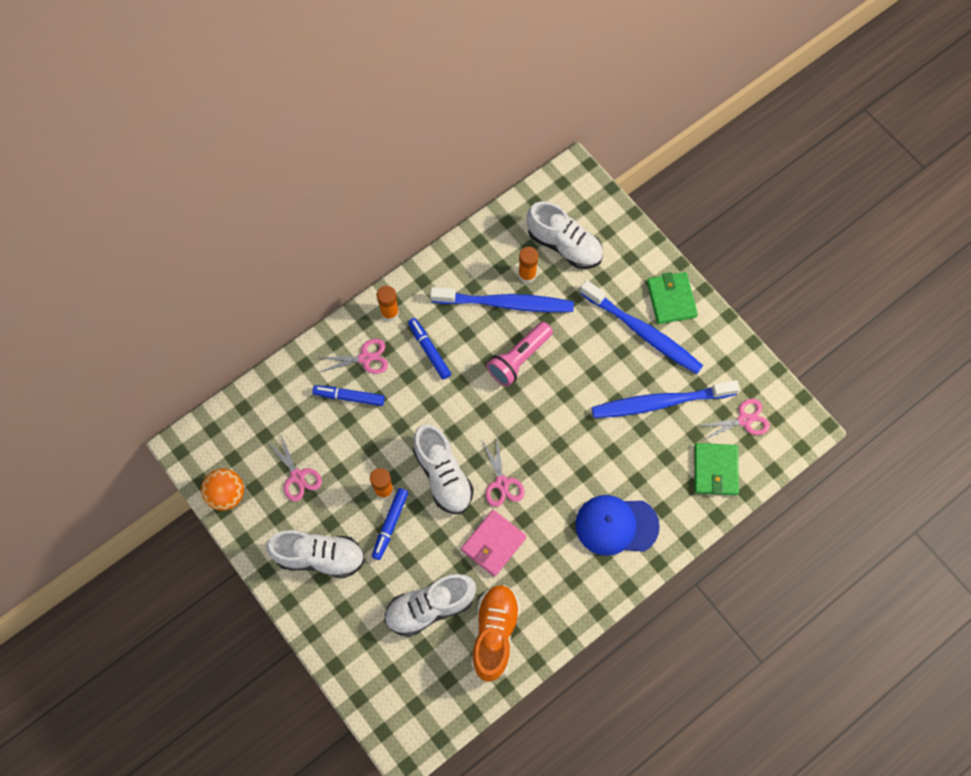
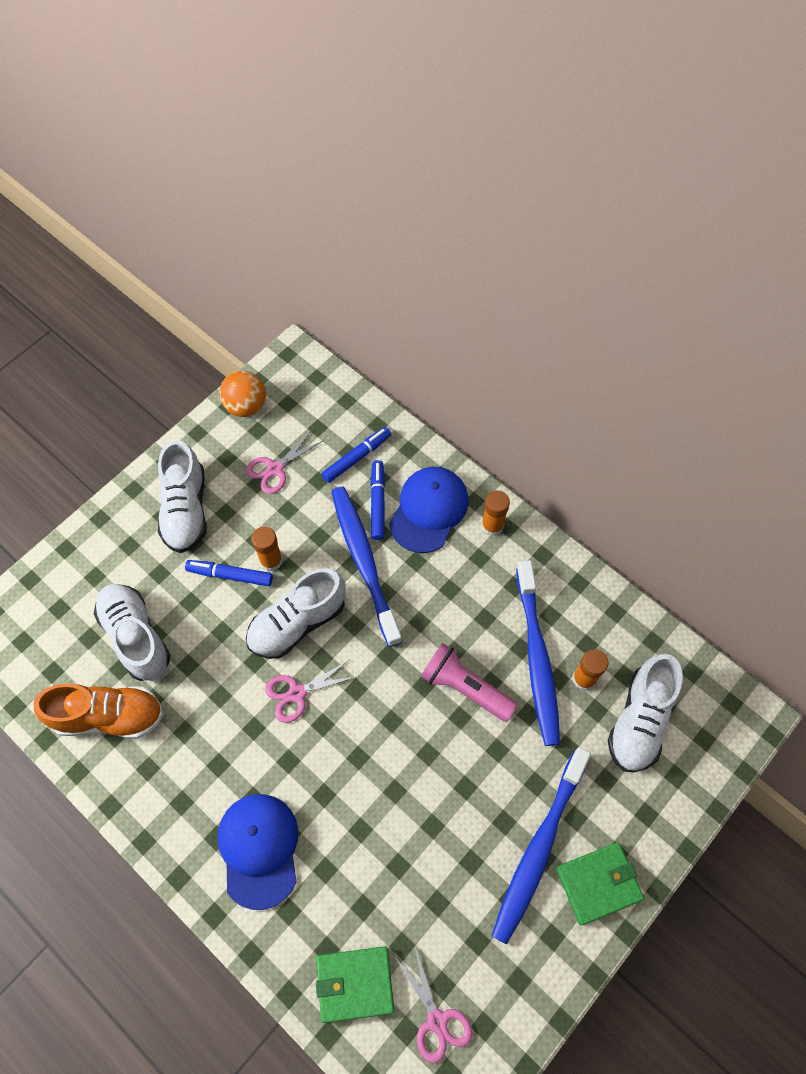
camera: 80 degrees right, 5 degrees down
pink scissors [317,339,388,374] -> blue cap [389,467,469,553]
blue marker [408,318,451,379] -> blue marker moved to [322,427,391,483]
pink wallet [461,510,527,577] -> none
blue toothbrush [592,380,740,418] -> blue toothbrush moved to [331,487,402,647]

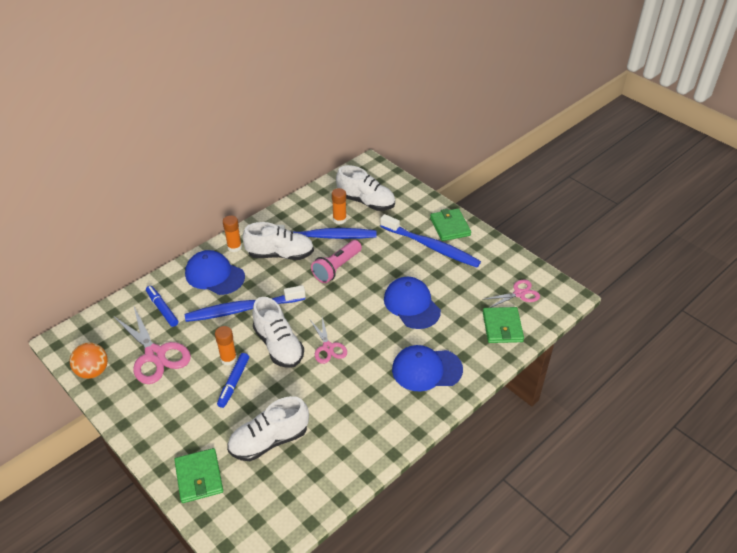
camera: 85 degrees left, 20 degrees down
orange shoe [34,683,163,739] -> none
white shoe [158,440,207,553] -> white shoe moved to [243,222,314,260]
pink scissors [246,430,324,494] -> pink scissors [113,307,191,384], size x1.72
blue marker [370,460,385,540] -> none
none -> green wallet [174,448,223,503]
none -> blue cap [384,277,441,329]

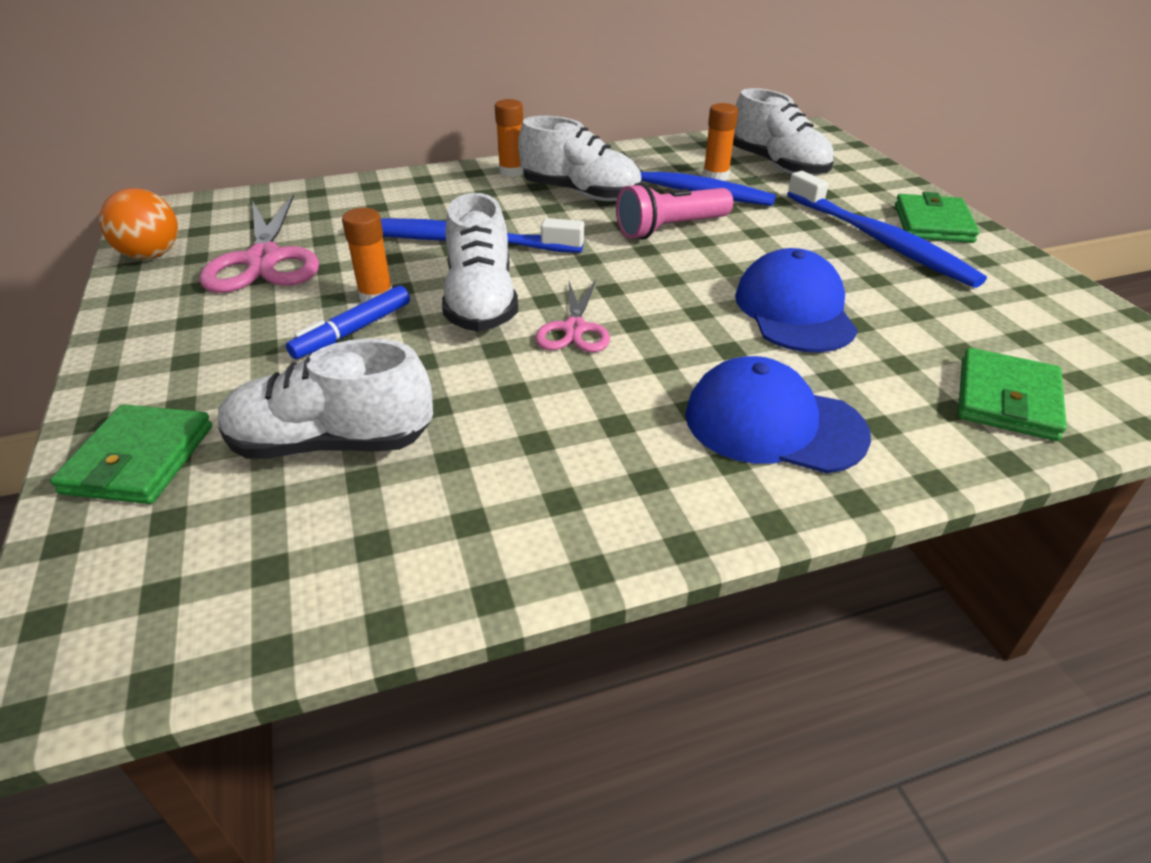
camera: 25 degrees right, 5 degrees down
blue marker [146,286,178,327] -> none
blue cap [185,250,245,295] -> none
pink scissors [482,280,540,308] -> none

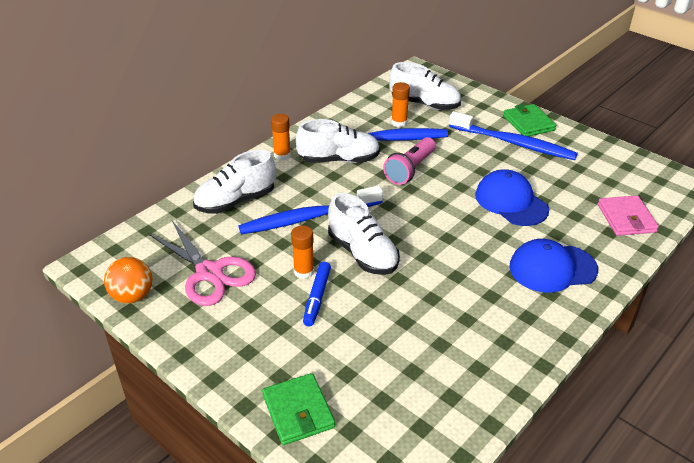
camera: 30 degrees left, 0 degrees up
white shoe [218,339,433,459] -> white shoe moved to [193,150,276,214]
pink scissors [535,280,610,352] -> none
green wallet [958,348,1067,441] -> pink wallet [598,195,659,236]

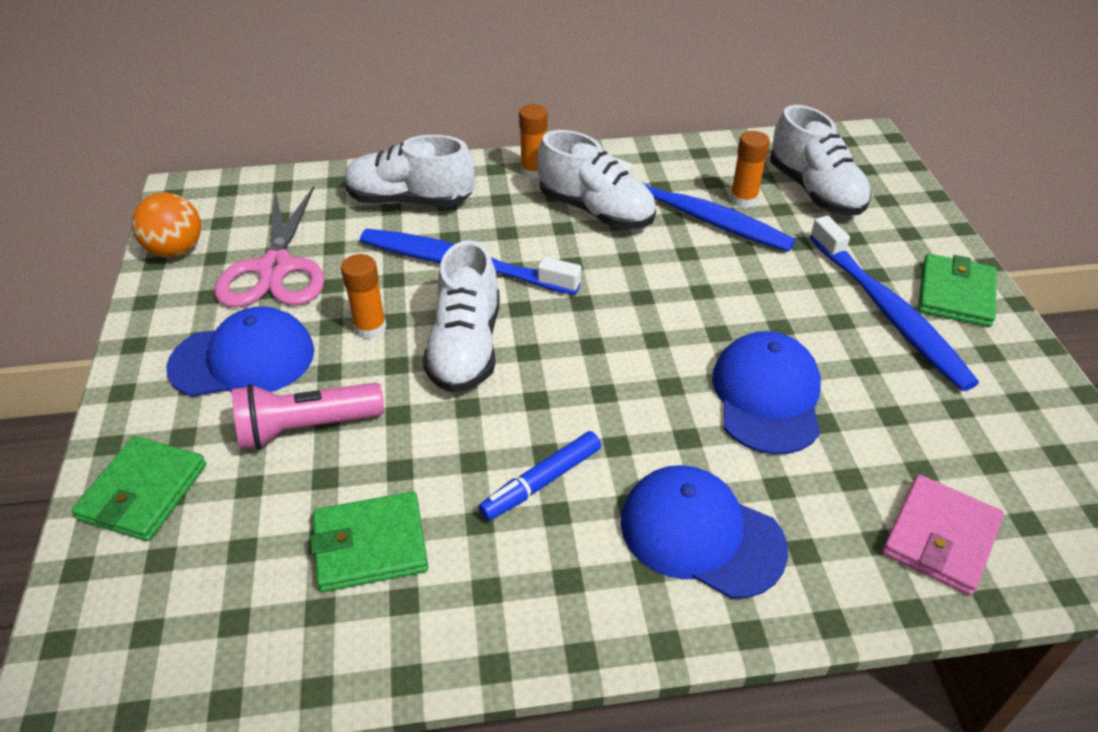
camera: 40 degrees right, 5 degrees up
blue marker [303,262,331,326] -> blue marker moved to [479,431,601,521]
pink flashlight [383,137,436,185] -> pink flashlight moved to [232,383,384,450]
none -> blue cap [166,306,314,397]
none -> green wallet [310,491,428,592]

